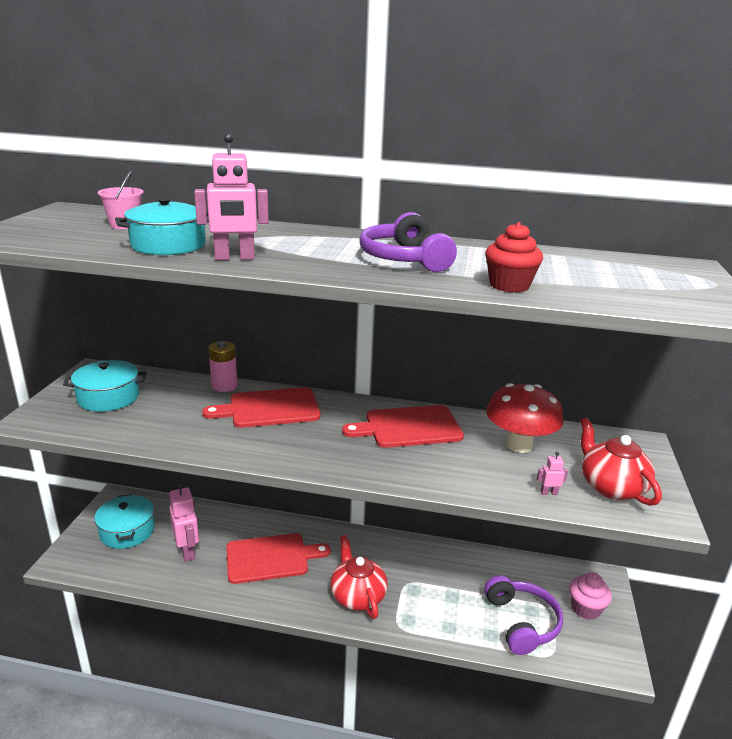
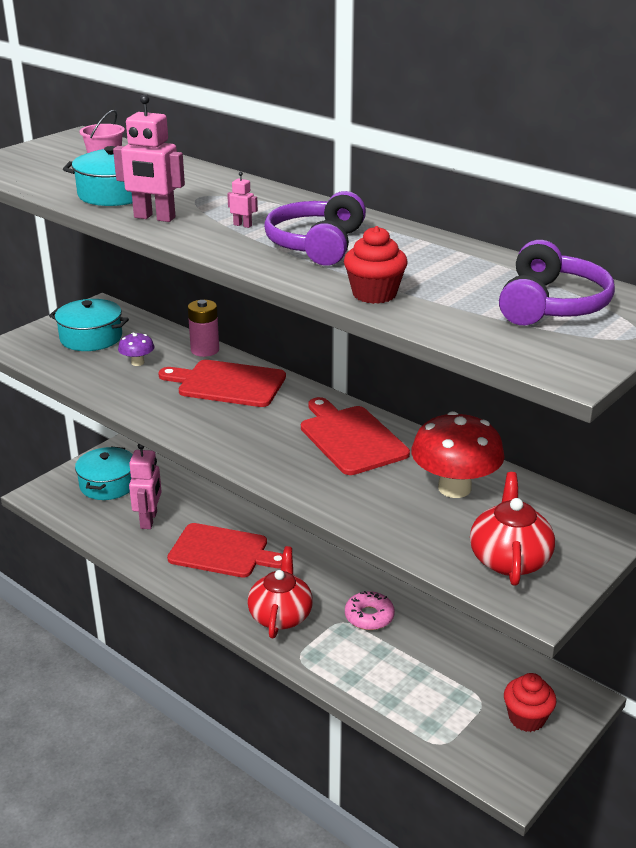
camera: 30 degrees right, 5 degrees up
red cutting board [342,405,464,448] -> red cutting board turned 45 degrees clockwise [301,397,410,475]
purple headphones [484,575,563,655] -> purple headphones moved to [499,240,615,325]
pink robot [537,452,568,495] -> pink robot moved to [227,172,258,228]
pink cupcake [569,572,612,620] -> red cupcake [504,673,556,732]
none -> purple mushroom [118,332,155,366]
none -> pink donut [345,591,395,630]

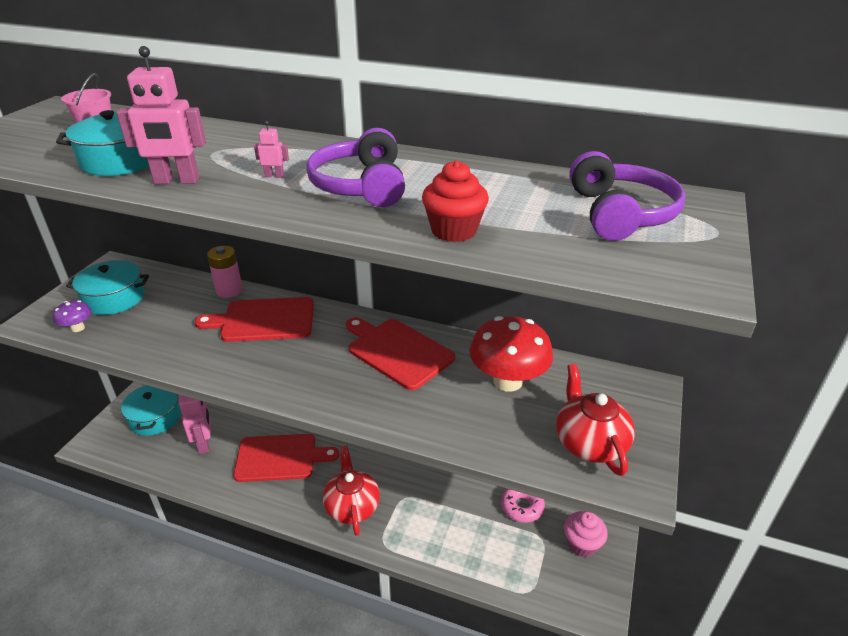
camera: 20 degrees left, 5 degrees up
purple mushroom [118,332,155,366] -> purple mushroom moved to [53,300,92,332]
pink donut [345,591,395,630] -> pink donut moved to [501,489,545,523]
red cupcake [504,673,556,732] -> pink cupcake [564,511,608,557]

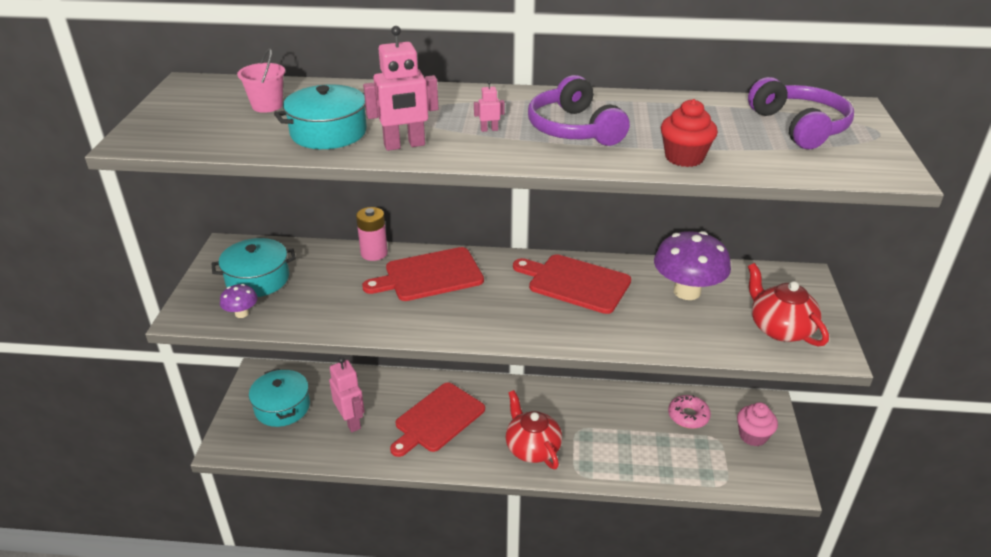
camera: 15 degrees left, 0 degrees up
red cutting board [233,434,339,482] -> red cutting board turned 150 degrees clockwise [390,382,485,457]
red mushroom [469,316,553,392] -> purple mushroom [654,231,731,300]

